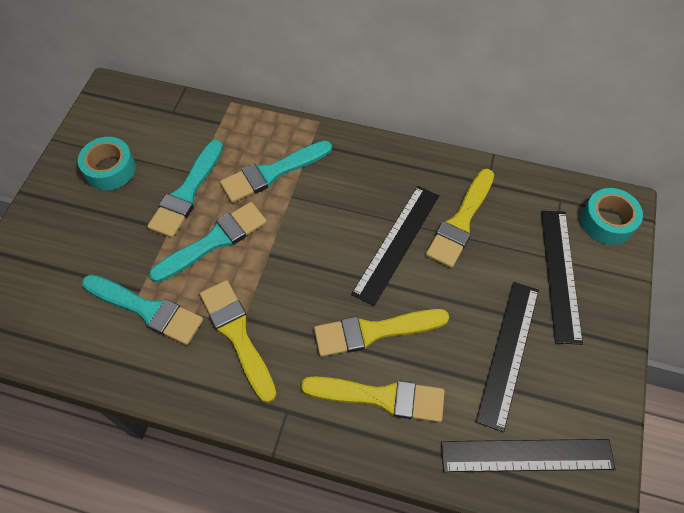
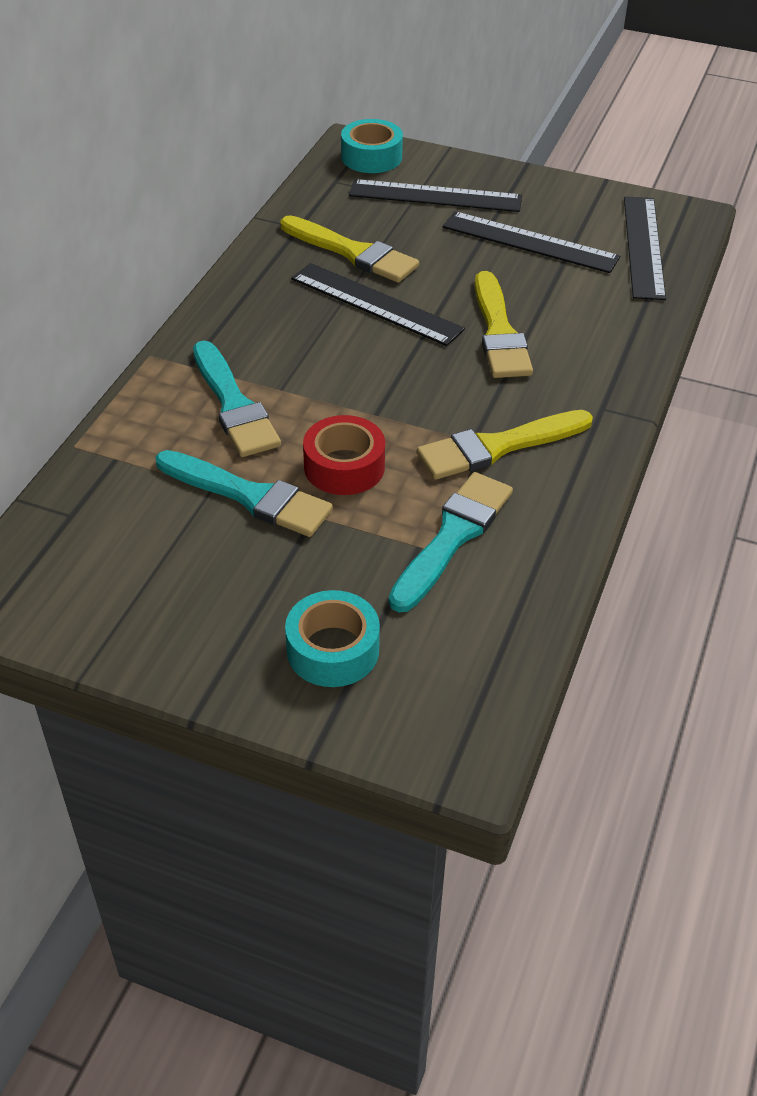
camera: 85 degrees left, 15 degrees down
turquoise tape [78,137,136,190] -> turquoise tape moved to [285,590,380,687]
turquoise brush [149,202,267,283] -> red tape [303,415,385,495]
yellow brush [301,376,445,422] -> none

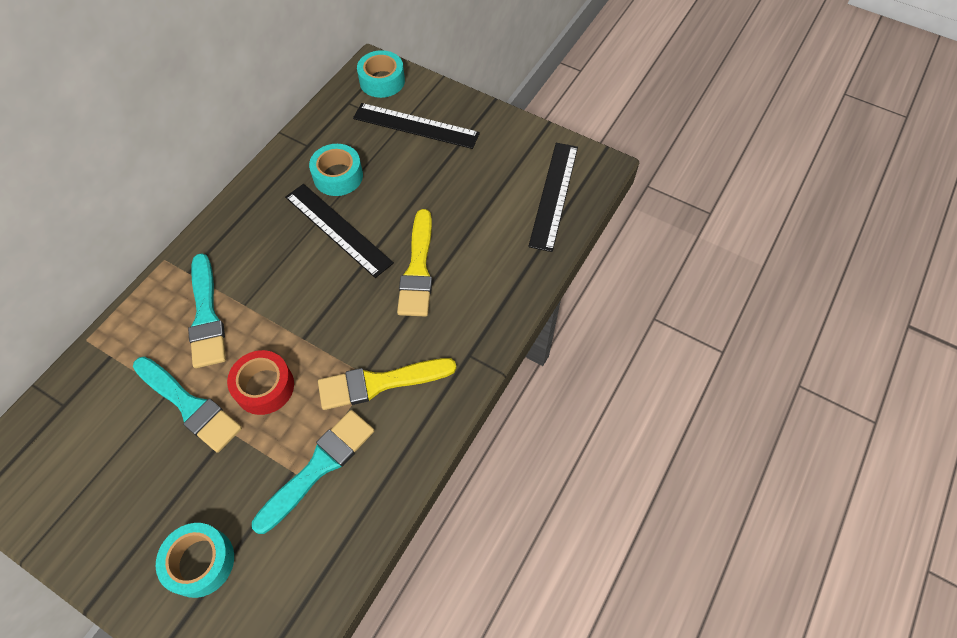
camera: 10 degrees right, 15 degrees up
yellow brush [280,215,419,283] -> turquoise tape [309,144,363,196]
black ruler [443,211,620,273] -> none

